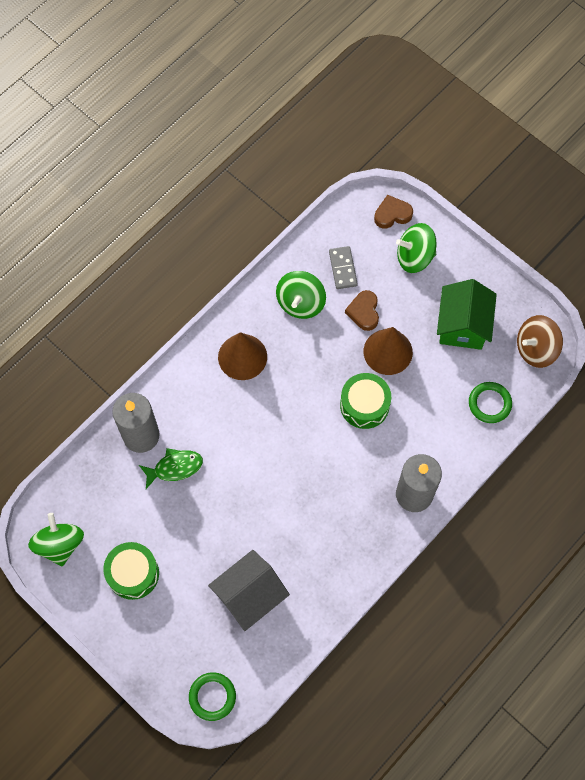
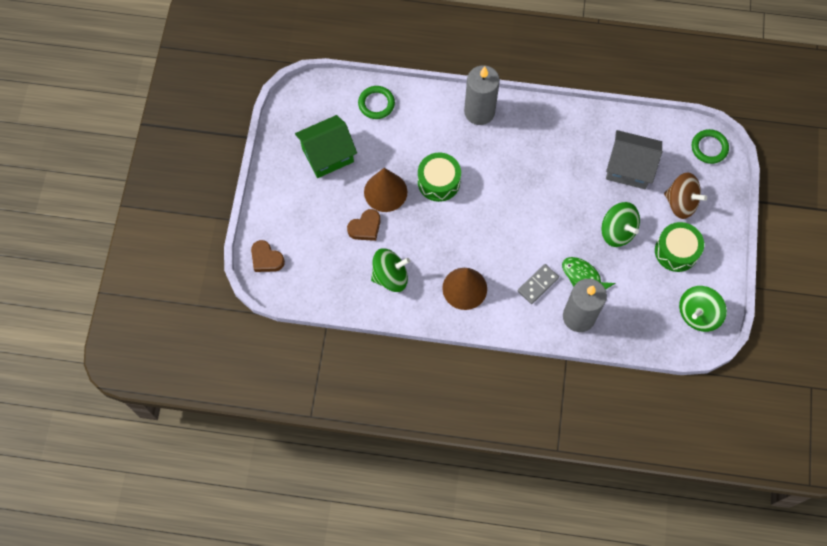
camera: 125 degrees left, 0 degrees up
grey domino [329,246,358,289] -> grey domino moved to [518,264,559,304]
green spinning top [396,223,437,273] -> green spinning top moved to [601,202,640,247]
brown spinning top [517,315,563,368] -> brown spinning top moved to [664,172,707,219]

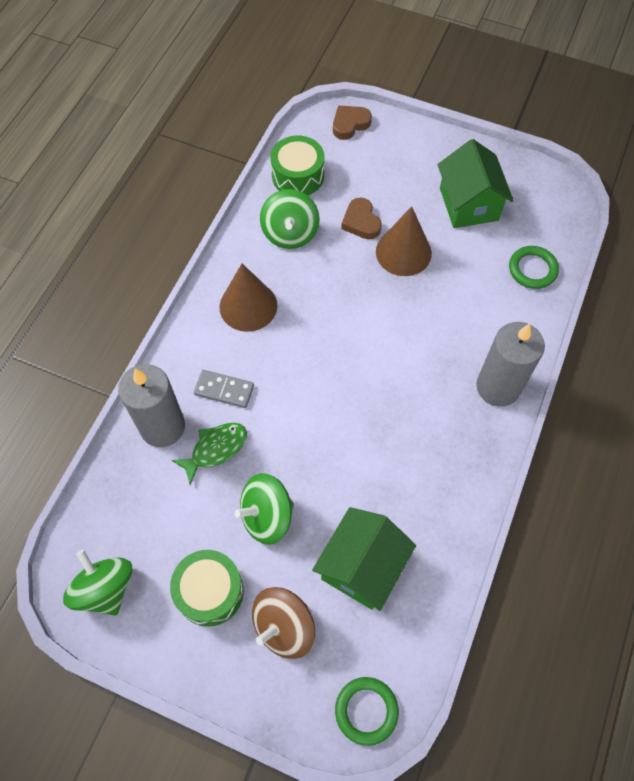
camera: 105 degrees right, 5 degrees down
green drum [418,153,461,202] -> green drum moved to [270,136,324,195]
grey domino [518,264,559,304] -> grey domino turned 45 degrees counterclockwise [194,370,254,408]
grey house [606,130,662,189] -> green house [312,507,416,611]

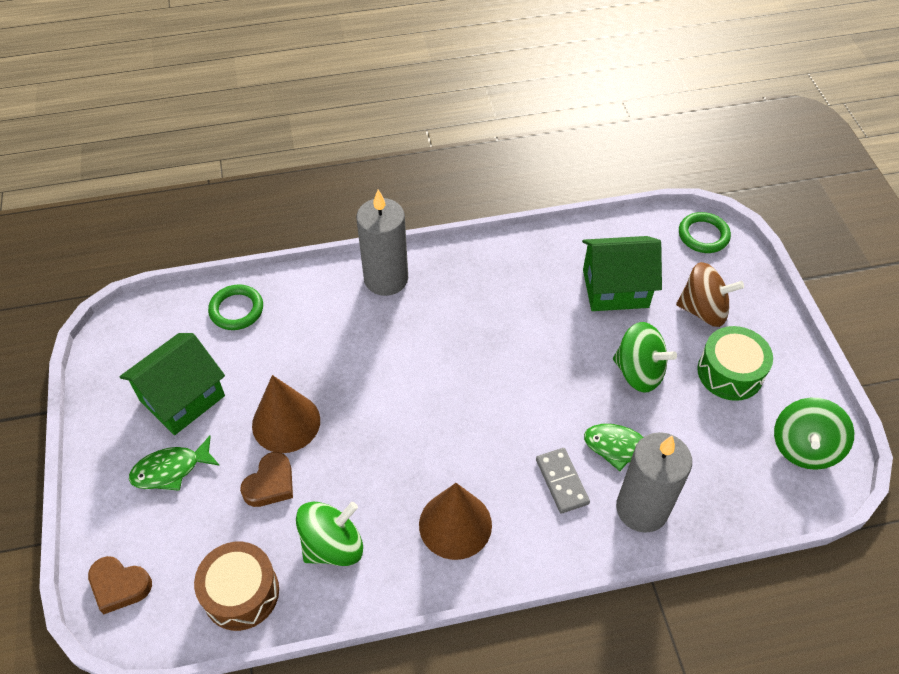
camera: 125 degrees left, 10 degrees down
green drum [270,136,324,195] -> brown drum [194,542,279,631]
none -> green fish [129,436,220,491]

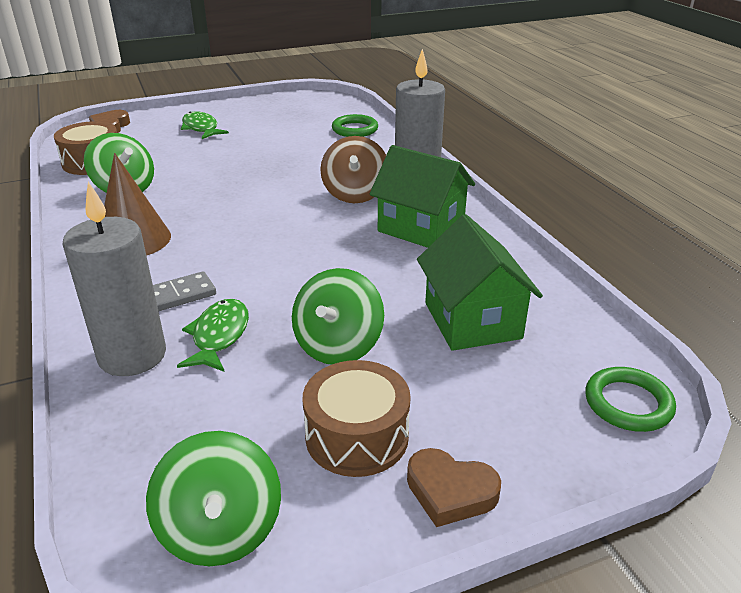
camera: 80 degrees right, 20 degrees down
green house [120,333,225,435] -> green house moved to [369,145,475,248]
brown heart [240,452,293,507] -> brown heart moved to [407,448,501,527]
brown cone [252,375,320,453] -> none
brown spinning top [676,262,744,327] -> brown spinning top moved to [320,136,386,203]
green drum [698,326,773,401] -> brown drum [303,360,411,477]
green spinning top [774,398,854,470] -> green spinning top turned 120 degrees counterclockwise [146,431,281,566]

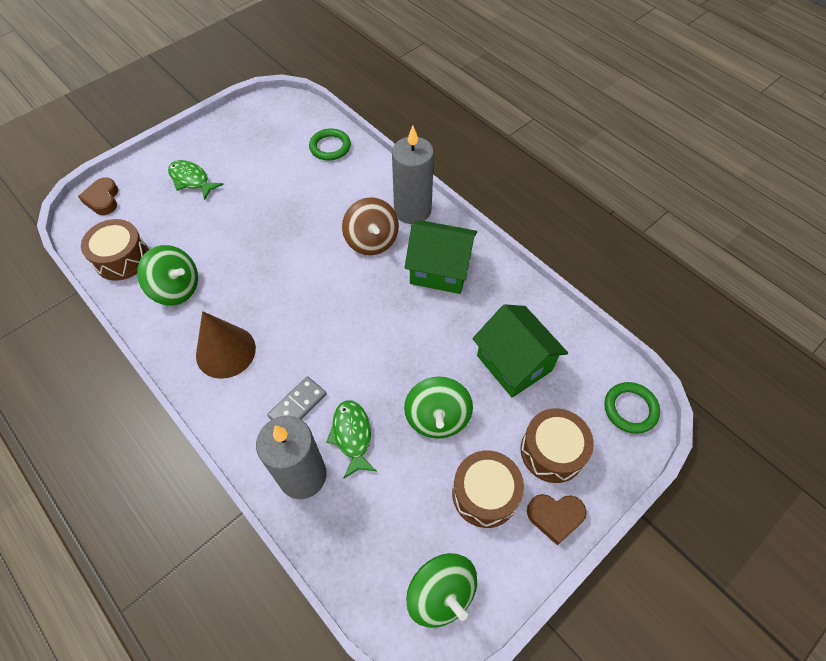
camera: 20 degrees left, 25 degrees up
none -> brown drum [521,408,594,483]

